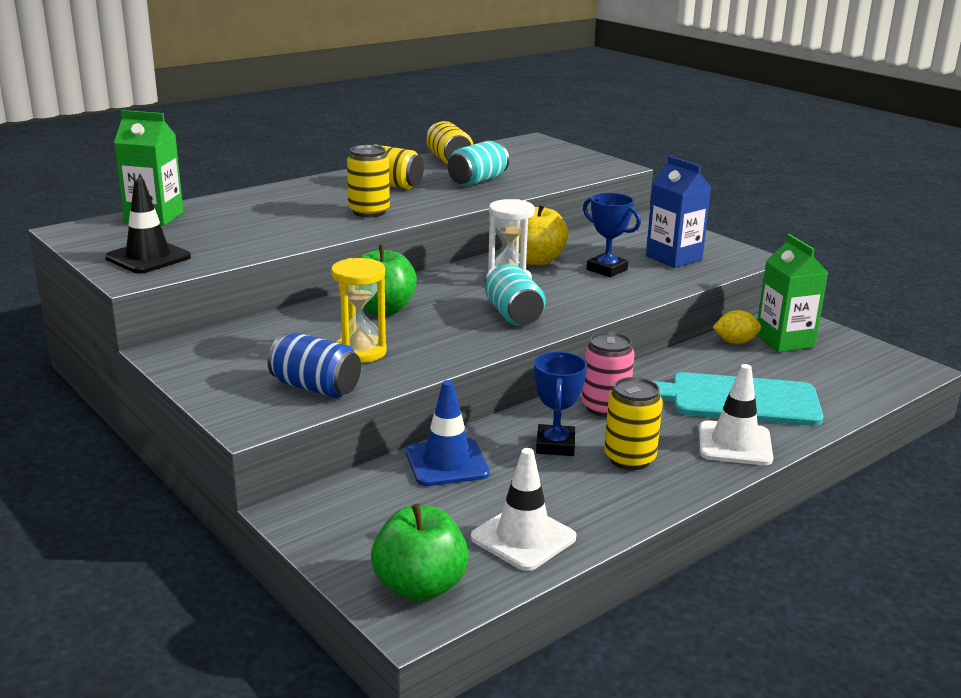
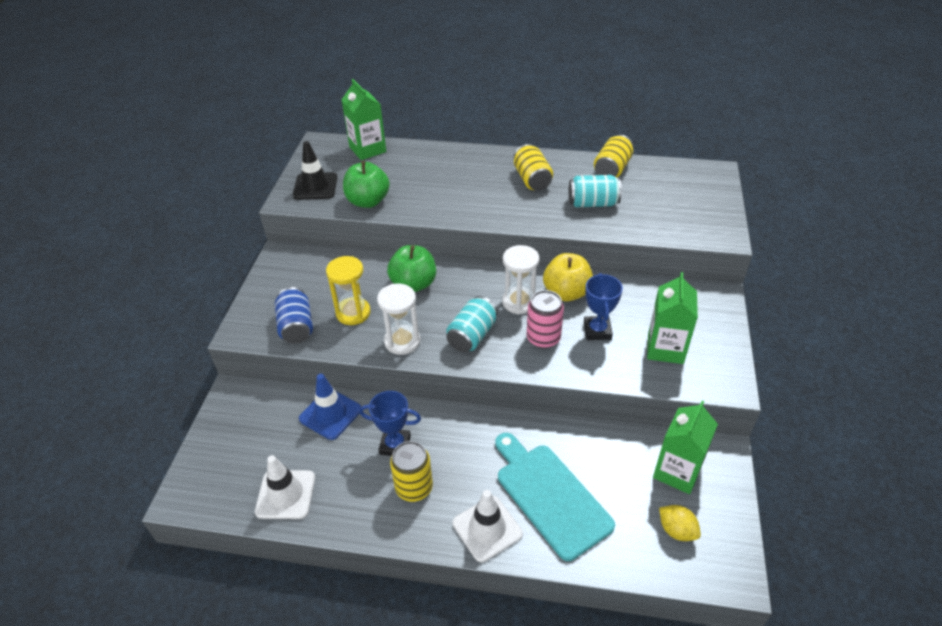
camera: 50 degrees right, 20 degrees up
yellow can [347,145,390,217] -> none
green apple [371,504,469,602] -> green apple moved to [343,161,390,208]
blue trophy [534,352,587,456] -> blue trophy turned 45 degrees clockwise [359,391,421,456]
pink can [582,332,635,417] -> pink can moved to [527,290,564,349]
blue carton [646,156,711,268] -> green carton [647,272,698,364]
yellow lemon [712,310,761,344] -> yellow lemon moved to [659,505,701,541]
none -> white hourglass [377,284,420,355]

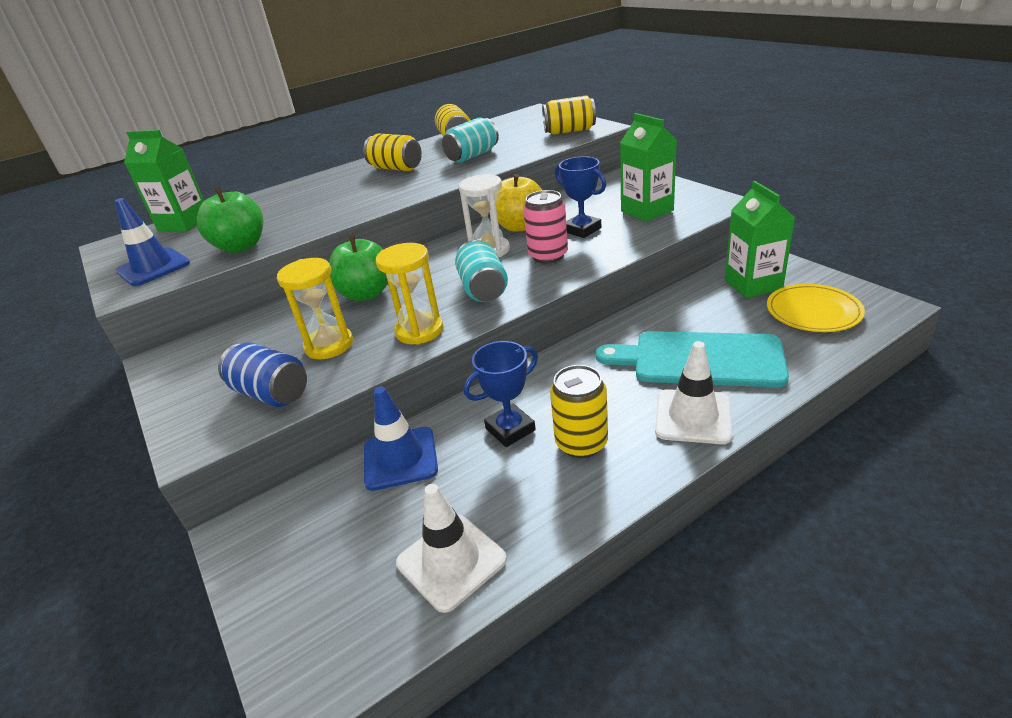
camera: 40 degrees left, 10 degrees down
black traffic cone [293,141,338,200] -> blue traffic cone [115,198,190,286]
white hourglass [377,284,420,355] -> yellow hourglass [376,243,444,345]
yellow lemon [659,505,701,541] -> yellow plate [767,284,865,332]
none -> yellow can [542,95,596,134]

